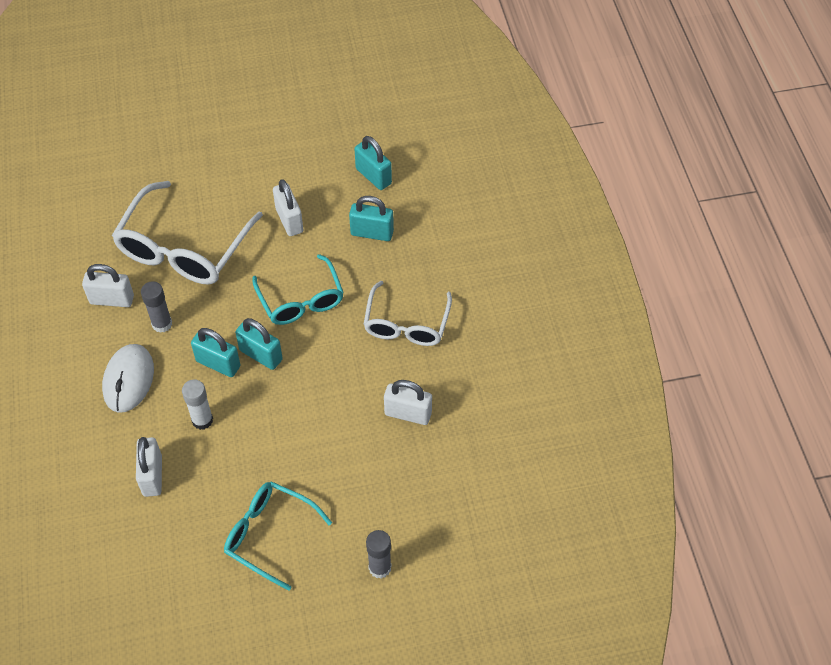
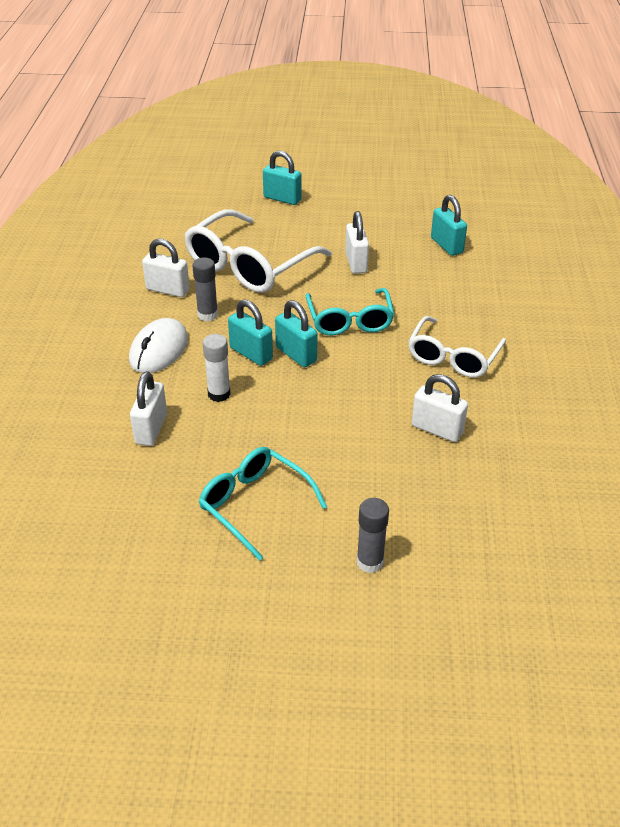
camera: 15 degrees right, 15 degrees down
turquoise padlock [349,196,394,241] -> turquoise padlock moved to [263,151,302,205]

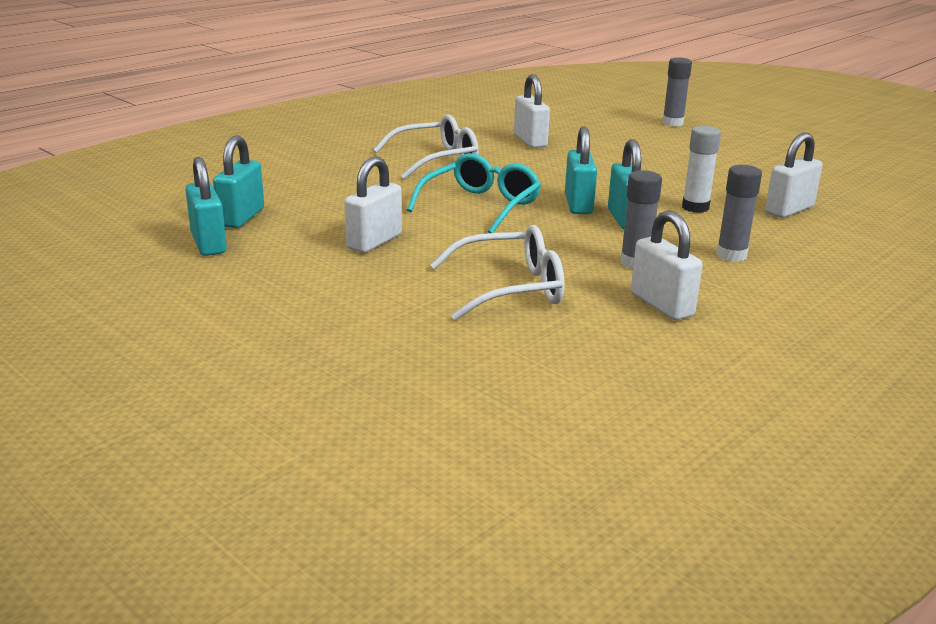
camera: 140 degrees left, 15 degrees down
white mouse [129,318,188,373] -> grey glue stick [716,165,762,262]
white glasses [184,209,332,293] -> white glasses [430,225,565,321], size x0.64
turquoise glasses [199,447,327,561] -> none
turquoise padlock [263,151,302,205] -> turquoise padlock moved to [185,157,227,256]

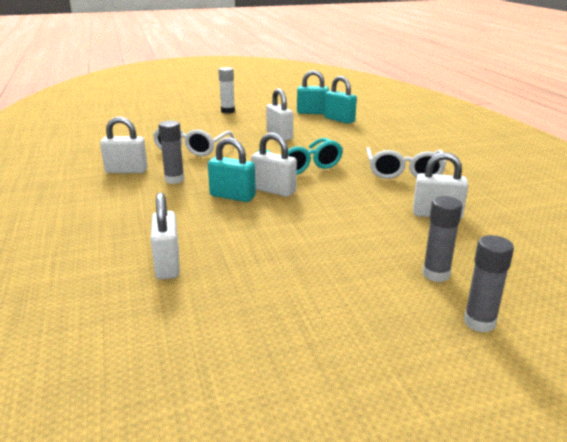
camera: 120 degrees right, 0 degrees up
turquoise padlock [565,127,597,214] -> white padlock [251,133,297,197]
white glue stick [682,126,721,213] -> white glue stick moved to [218,67,235,114]
grey glue stick [716,165,762,262] -> grey glue stick moved to [422,196,462,282]

